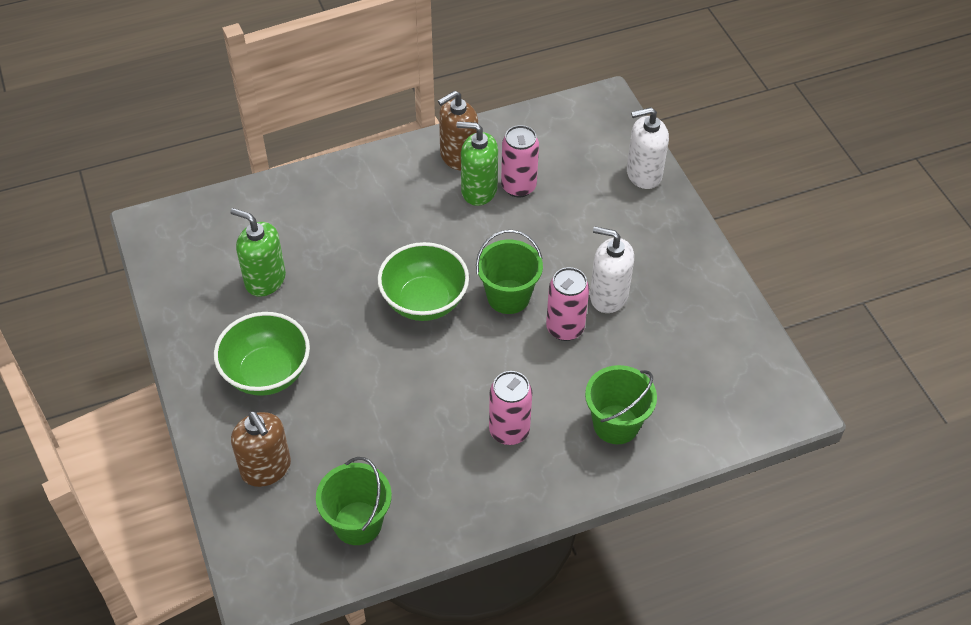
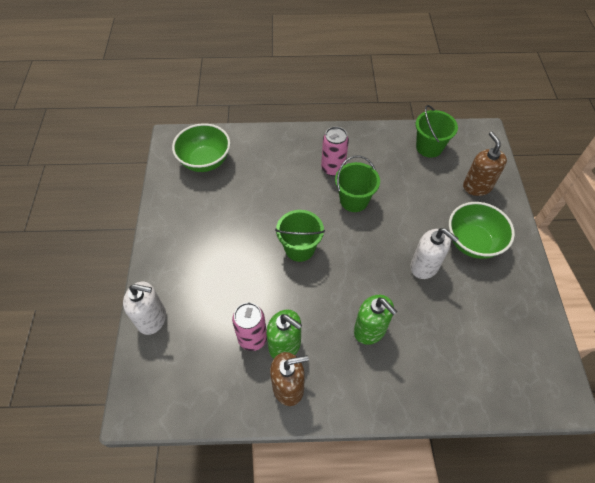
camera: 160 degrees left, 5 degrees up
green soap dispenser [230,208,286,297] -> green soap dispenser moved to [354,295,397,345]
green bowl [378,242,469,321] -> green bowl moved to [172,123,230,172]
pink can [546,267,589,341] -> none
green bucket [585,365,657,444] -> green bucket moved to [335,155,380,212]
white soap dispenser [590,226,634,313] -> white soap dispenser moved to [410,228,459,279]

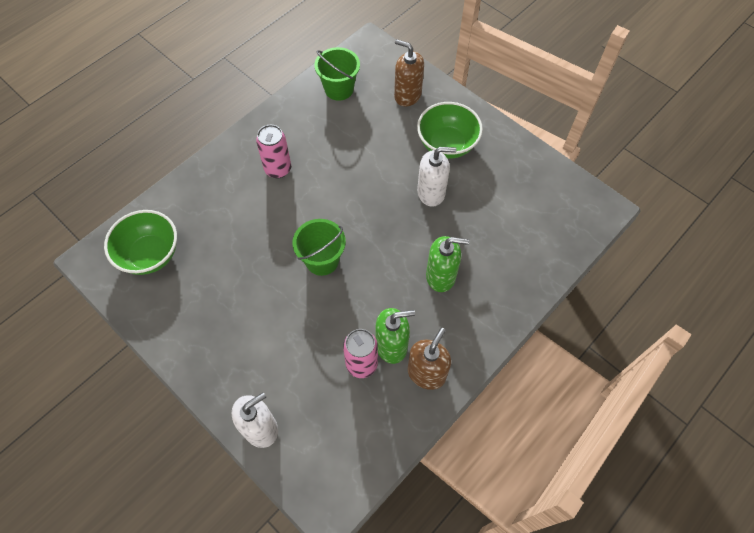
camera: 45 degrees left, 5 degrees up
green bucket [335,155,380,212] -> none

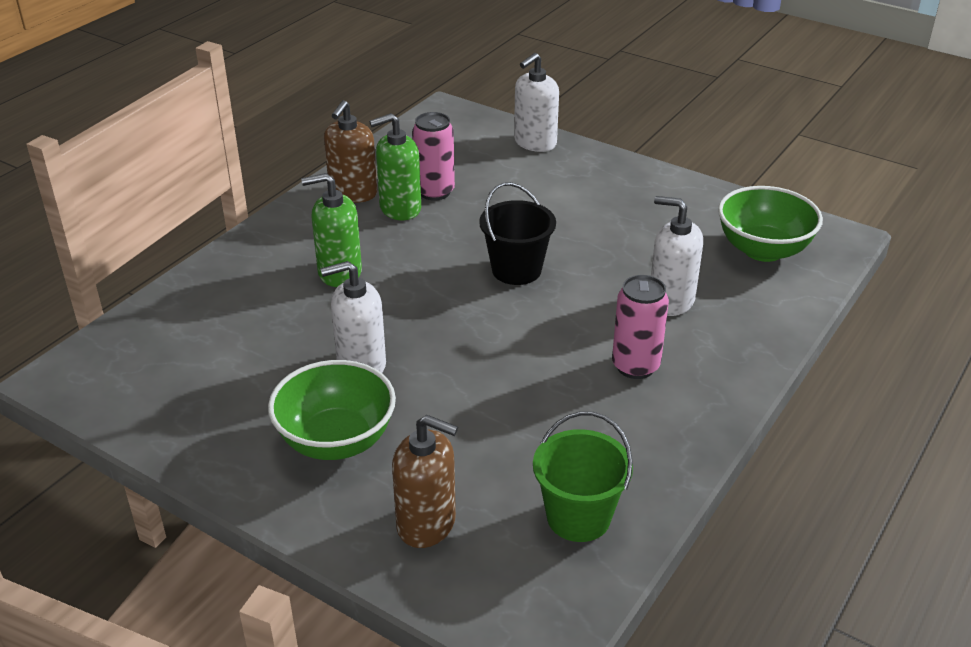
camera: 170 degrees right, 25 degrees down
green bucket [293,219,346,276] -> black bucket [479,182,556,285]
none -> white soap dispenser [651,196,703,316]

